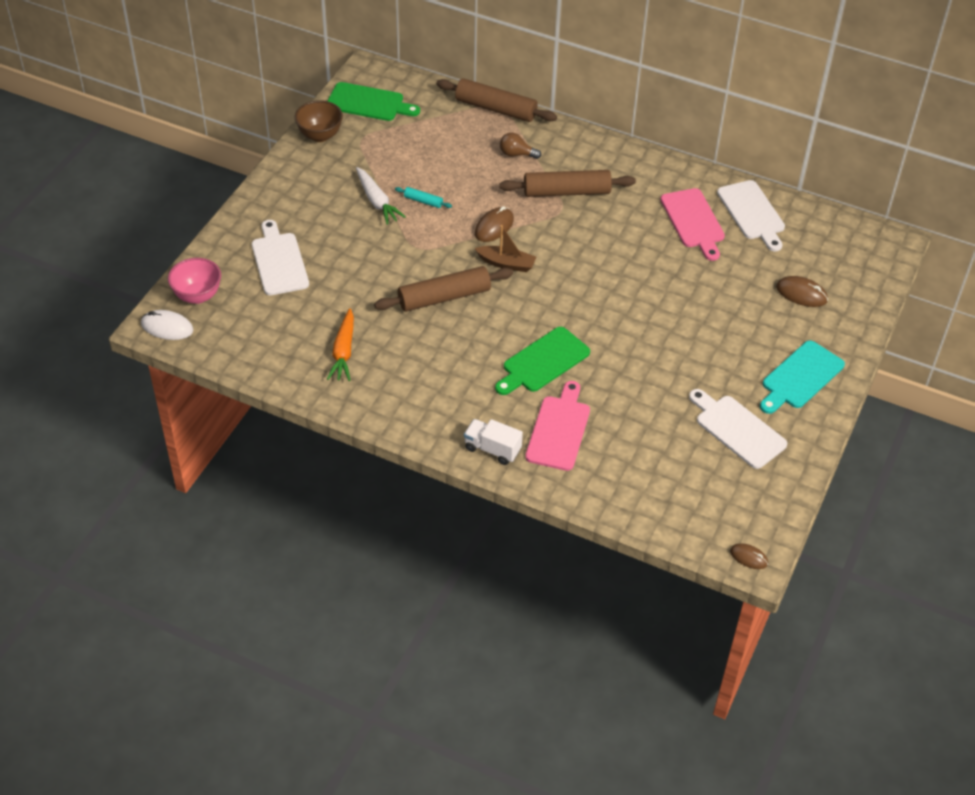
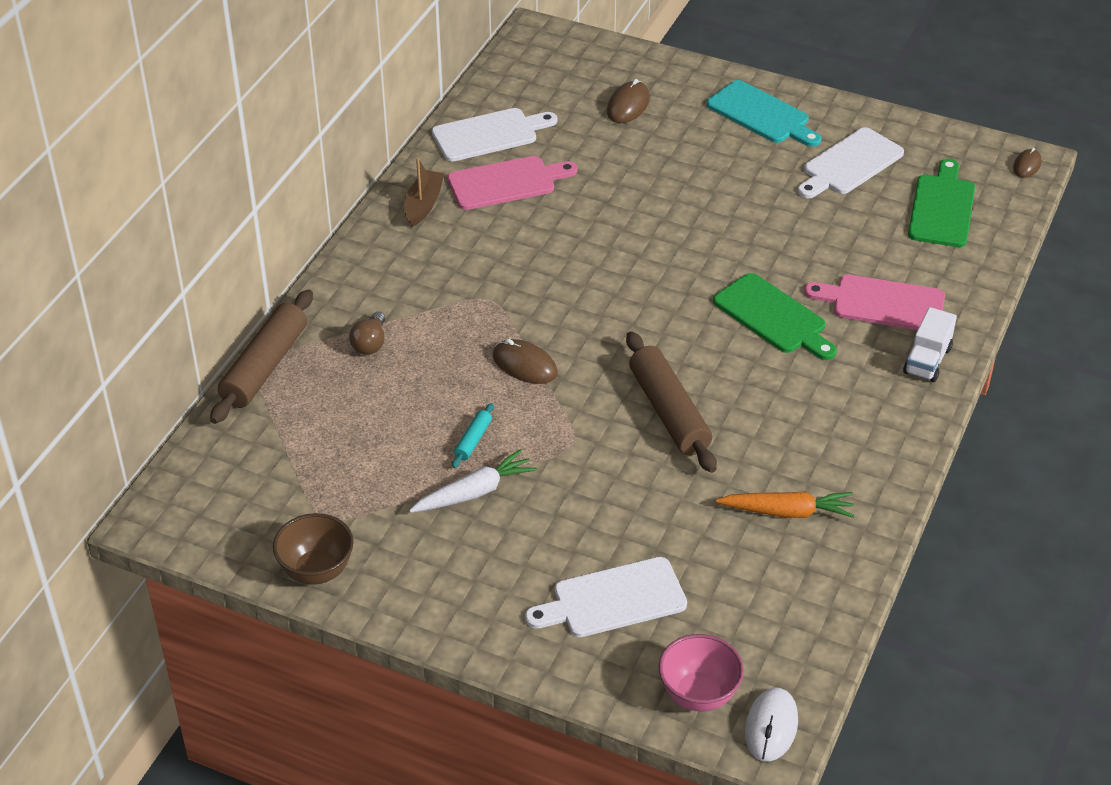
camera: 90 degrees left, 5 degrees down
green cutting board [328,82,420,121] -> green cutting board moved to [908,159,975,247]
brown boat [474,225,536,272] -> brown boat moved to [404,158,445,227]
brown rolling pin [499,170,636,197] -> none

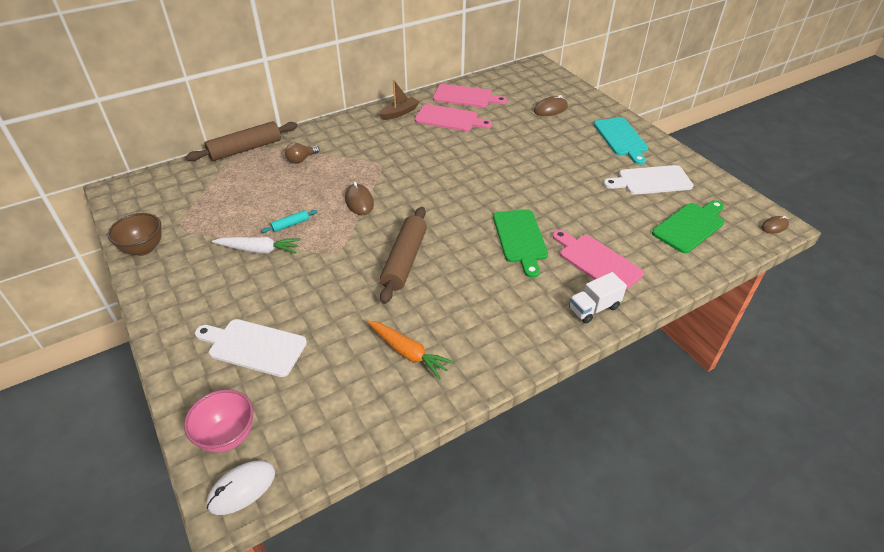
camera: 35 degrees right, 0 degrees up
white cutting board [432,108,557,162] -> pink cutting board [433,84,507,107]

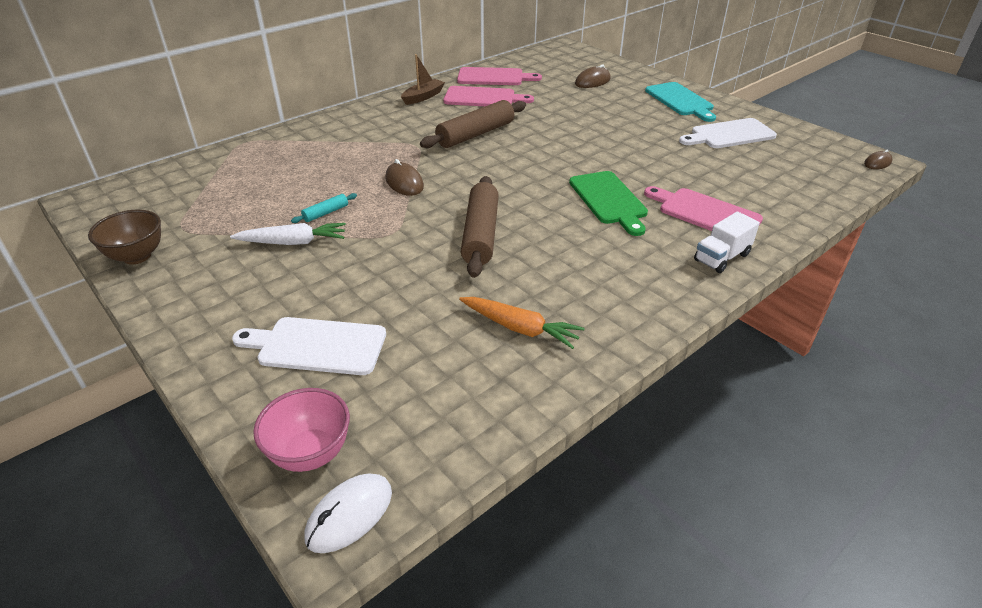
camera: 10 degrees left, 5 degrees down
brown rolling pin [185,121,298,161] -> brown rolling pin moved to [420,100,526,148]
brown light bulb [285,143,320,164] -> none
green cutting board [652,200,724,253] -> none

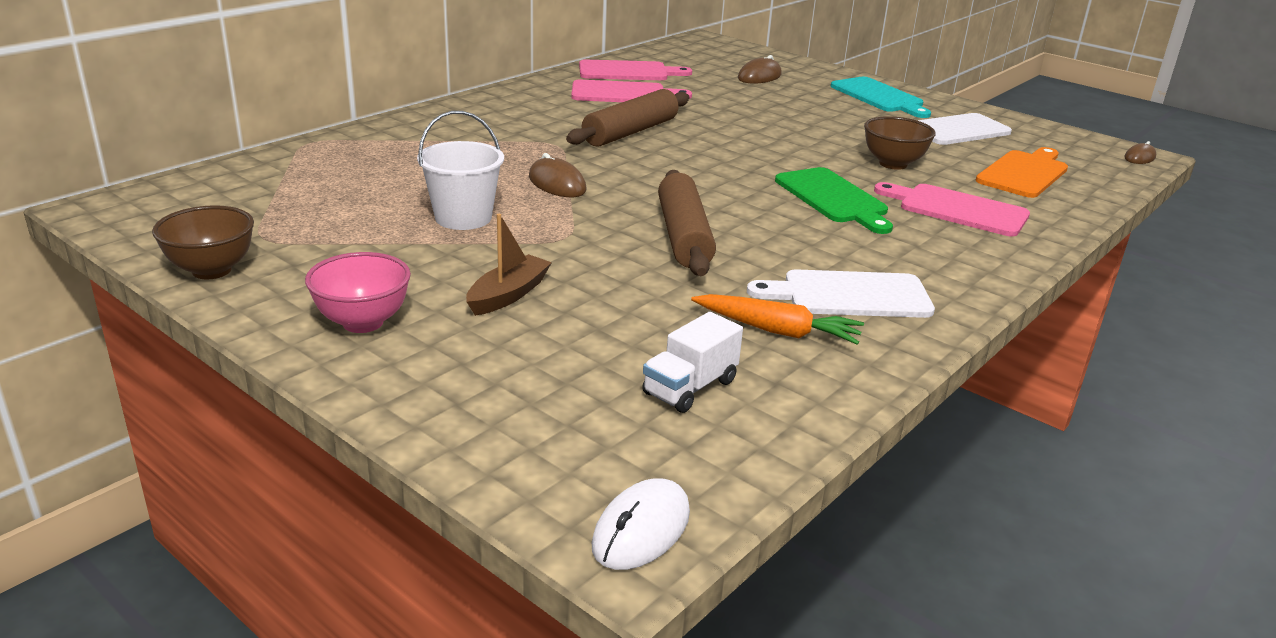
camera: 10 degrees left, 10 degrees down
white carrot [230,223,346,245] -> none
white cutting board [232,317,386,375] -> white cutting board moved to [747,269,935,318]
pink bowl [253,388,350,472] -> pink bowl moved to [305,252,411,333]
turquoise rolling pin [291,193,357,223] -> white bucket [417,111,504,230]
brown boat [401,54,445,105] -> brown boat moved to [466,214,552,316]
white truck [694,212,760,273] -> white truck moved to [642,312,743,413]
none -> brown bowl [864,116,936,170]
none -> orange cutting board [976,147,1068,198]

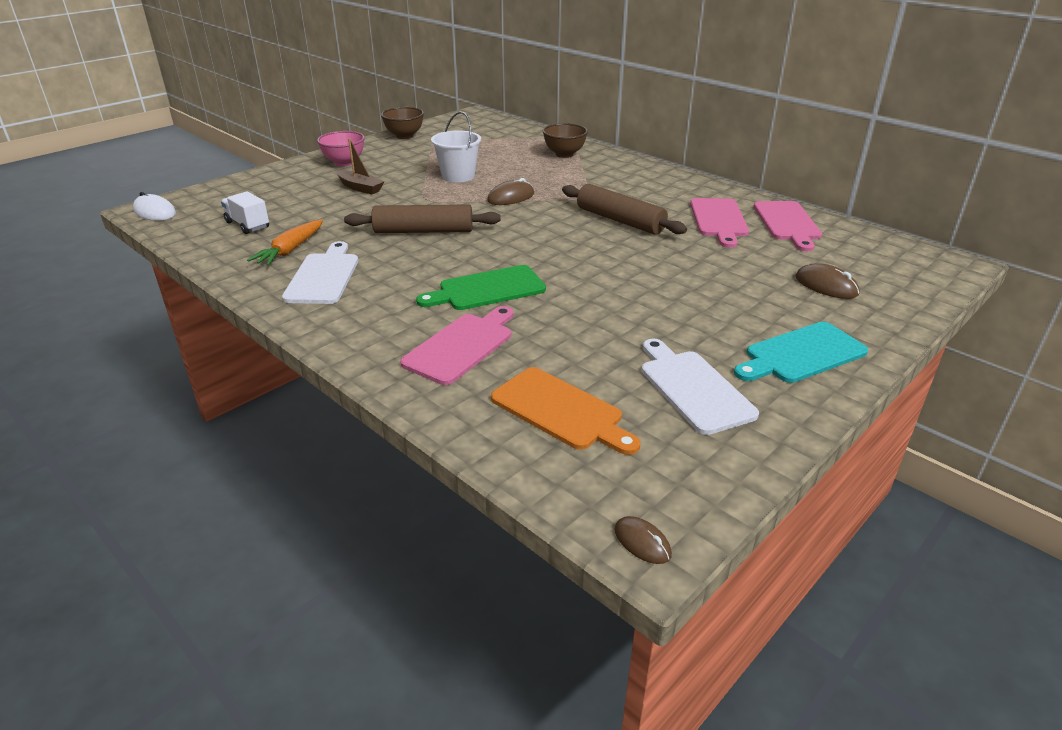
camera: 95 degrees right, 5 degrees up
brown bowl [864,116,936,170] -> brown bowl moved to [543,123,588,158]

